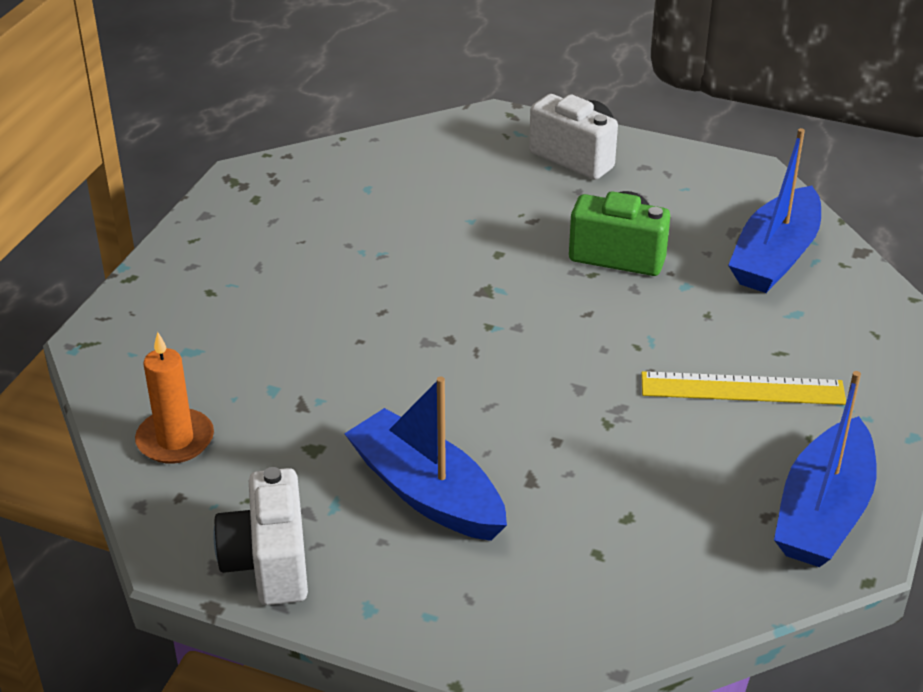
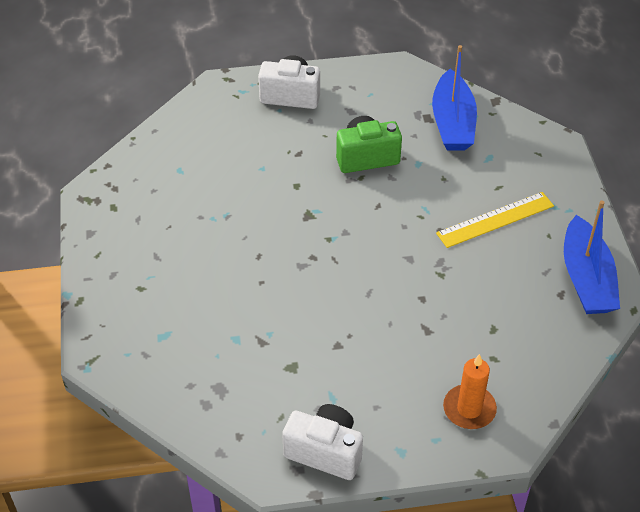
camera: 30 degrees left, 10 degrees up
orange candle [135,332,214,464] -> orange candle moved to [443,354,497,429]
white camera [214,467,308,605] -> white camera turned 150 degrees clockwise [282,404,363,480]
blue boat [344,377,507,541] -> none

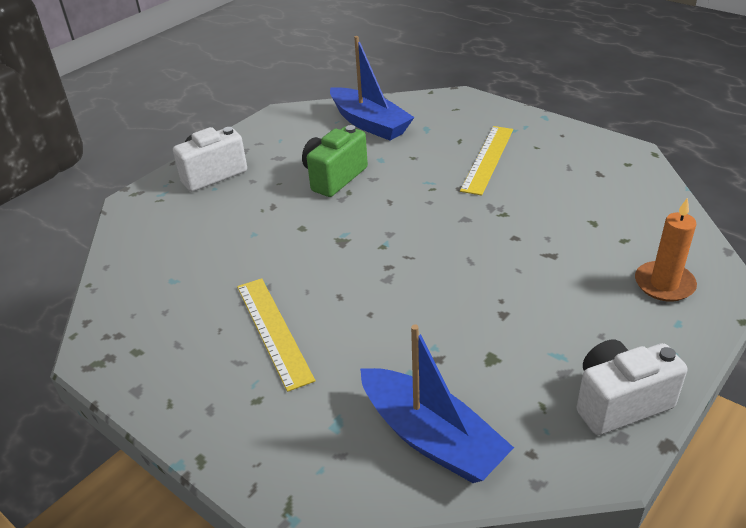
camera: 40 degrees left, 10 degrees down
blue boat [564,201,620,314] -> blue boat moved to [360,324,514,483]
none -> yellow ruler [237,278,315,392]

